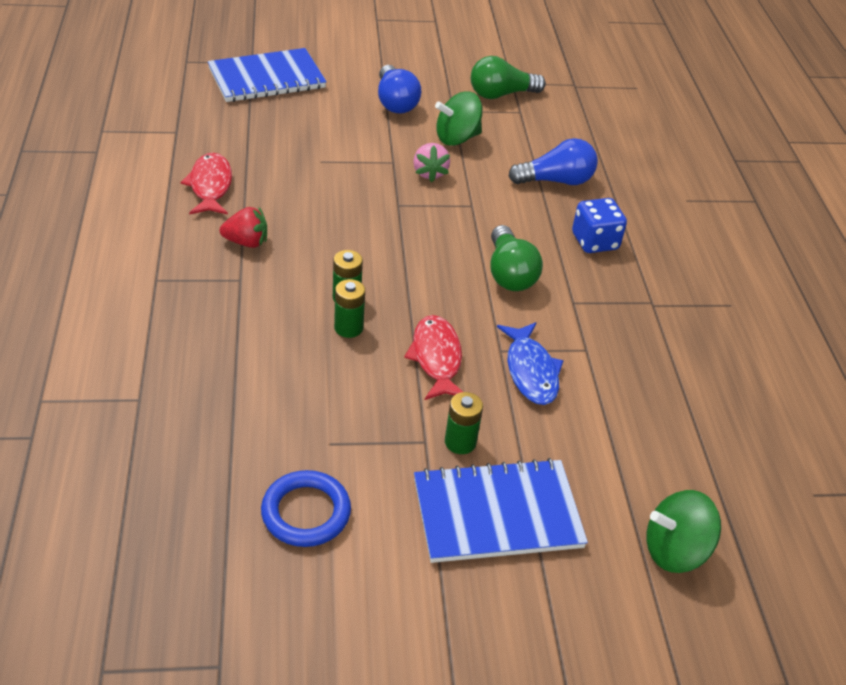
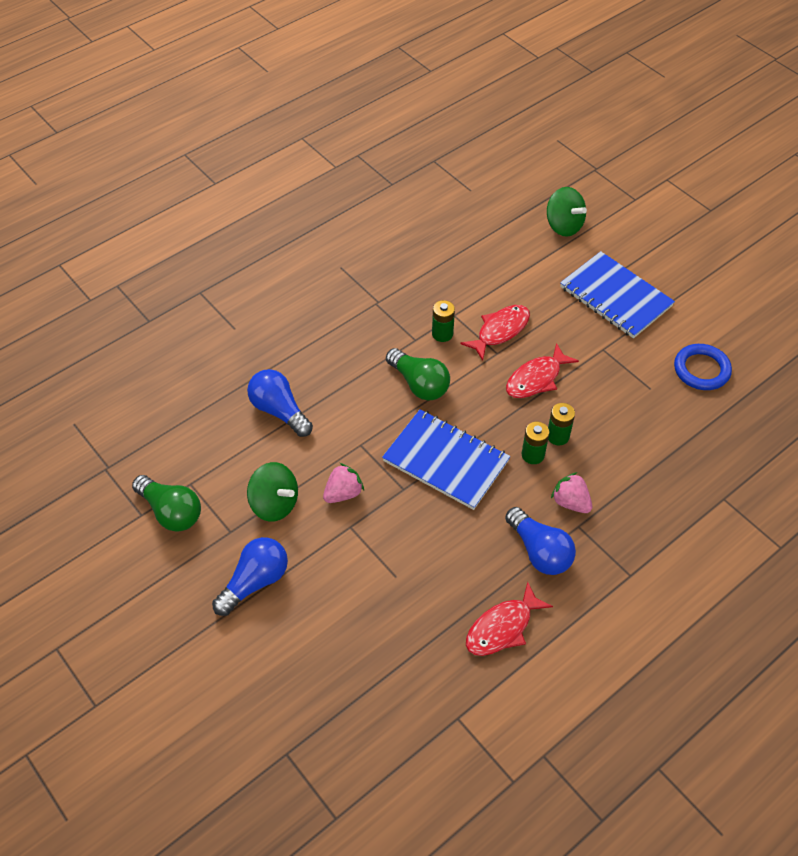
camera: 120 degrees left, 10 degrees up
blue notebook [208,48,327,102] -> blue notebook moved to [382,409,510,510]
red strawberry [220,207,267,248] -> blue light bulb [505,507,576,575]
green battery [445,392,483,454] -> green battery moved to [432,300,455,342]
green light bulb [490,225,543,291] -> green light bulb turned 90 degrees clockwise [386,348,450,401]
blue fish [497,322,564,405] -> red fish [460,305,530,361]
blue dice [572,198,627,253] -> none
none -> pink strawberry [551,472,592,513]

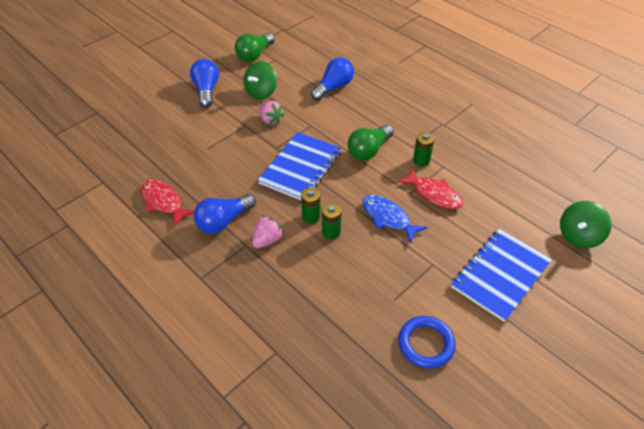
camera: 85 degrees right, 5 degrees down
blue light bulb [212,537,288,616] -> blue light bulb turned 135 degrees counterclockwise [190,59,219,108]
red fish [506,343,579,398] -> blue fish [362,195,428,243]

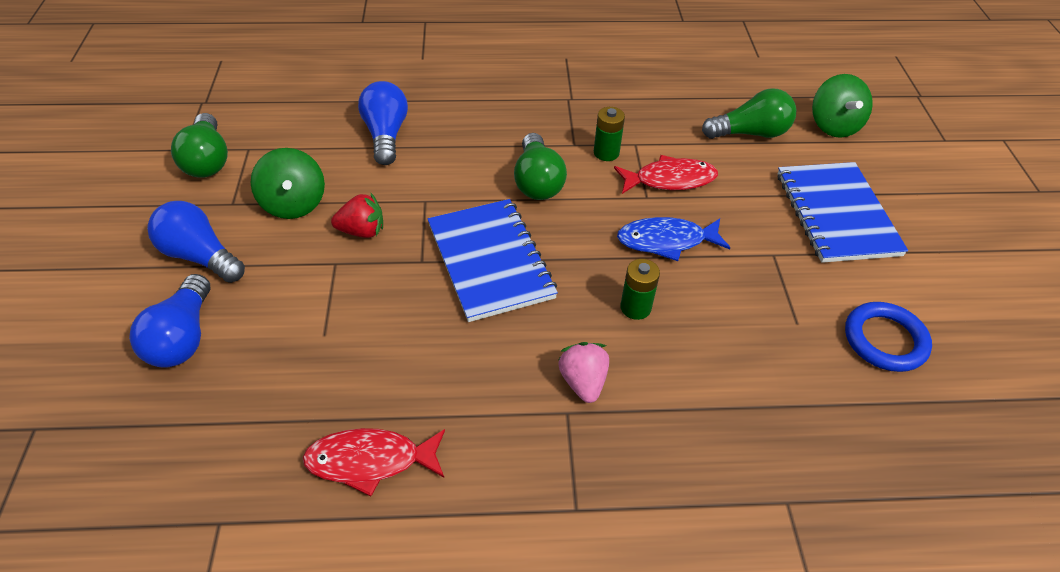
camera: 50 degrees left, 0 degrees up
blue light bulb [194,194,256,234] -> blue light bulb moved to [129,274,210,368]
pink strawberry [258,101,285,125] -> red strawberry [331,192,383,238]
green battery [301,187,320,224] -> none
none -> green light bulb [702,88,796,139]

